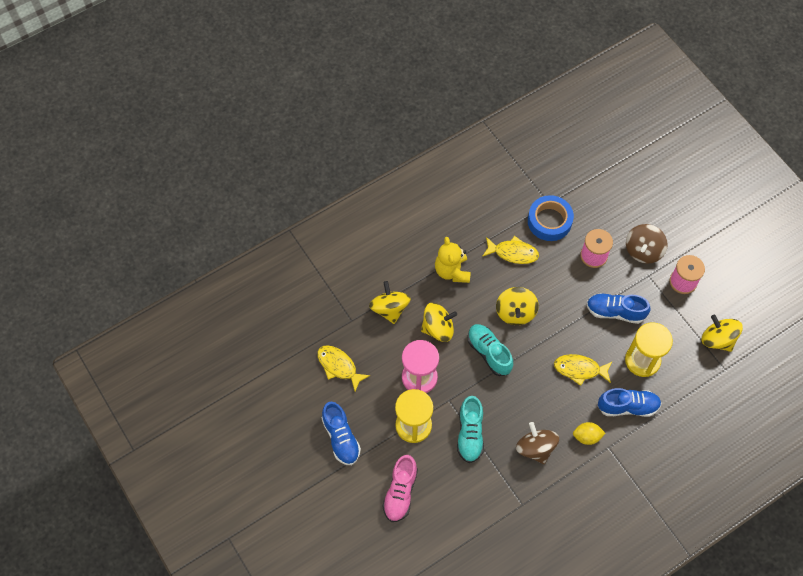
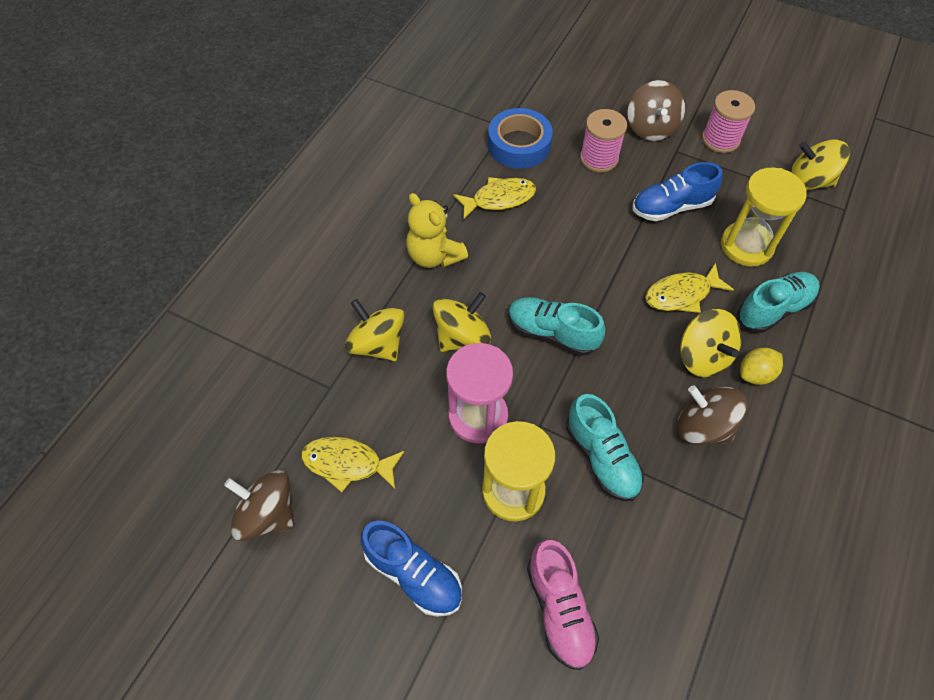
camera: 30 degrees left, 5 degrees down
yellow spinning top [496,287,539,325] -> yellow spinning top moved to [680,309,742,377]
blue shoe [598,388,662,417] -> turquoise shoe [737,272,820,333]
none -> brown spinning top [224,470,294,541]

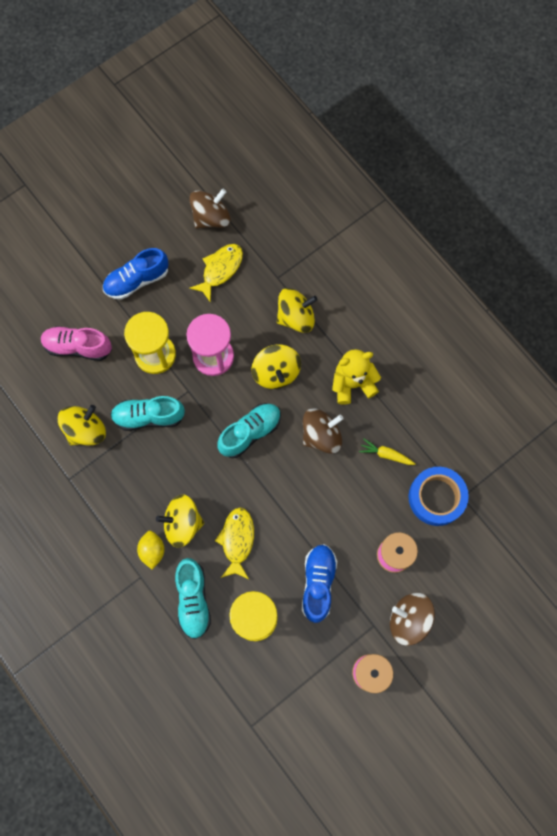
camera: 115 degrees right, 15 degrees up
yellow fish [453,177,536,220] -> yellow carrot [359,438,415,465]
brown spinning top [677,385,747,445] -> brown spinning top moved to [303,409,344,454]
yellow spinning top [790,139,850,190] -> yellow spinning top moved to [58,405,106,445]

